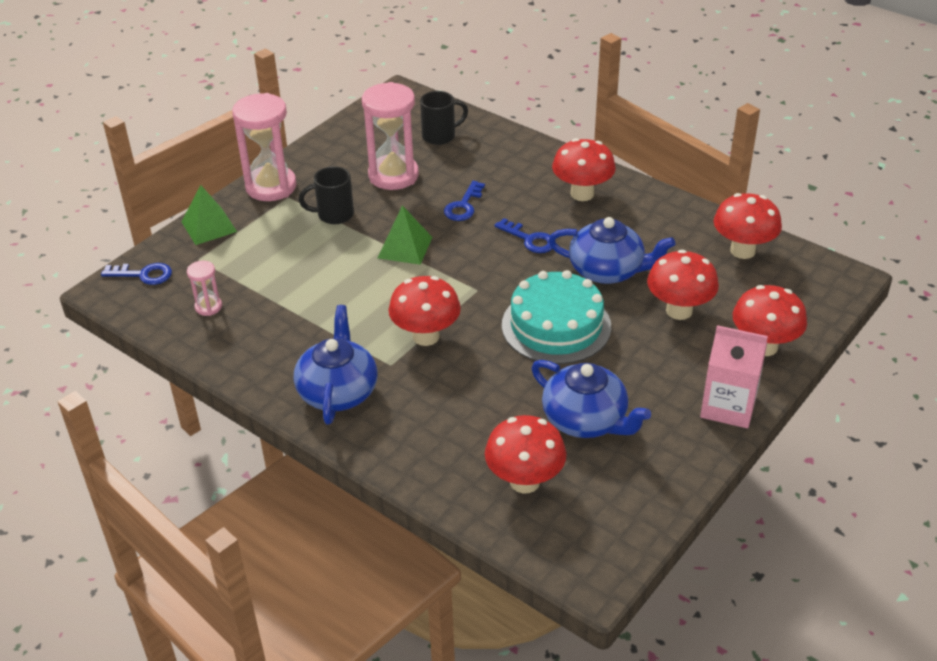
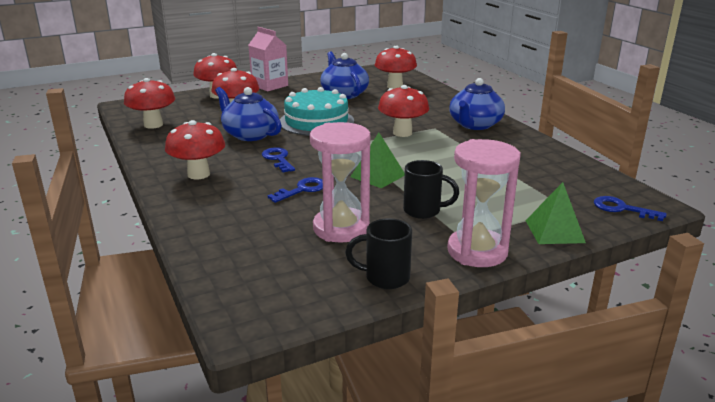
camera: 155 degrees left, 15 degrees down
pink hourglass [187,261,222,316] -> none
black mug [420,91,468,145] -> black mug moved to [345,218,412,289]

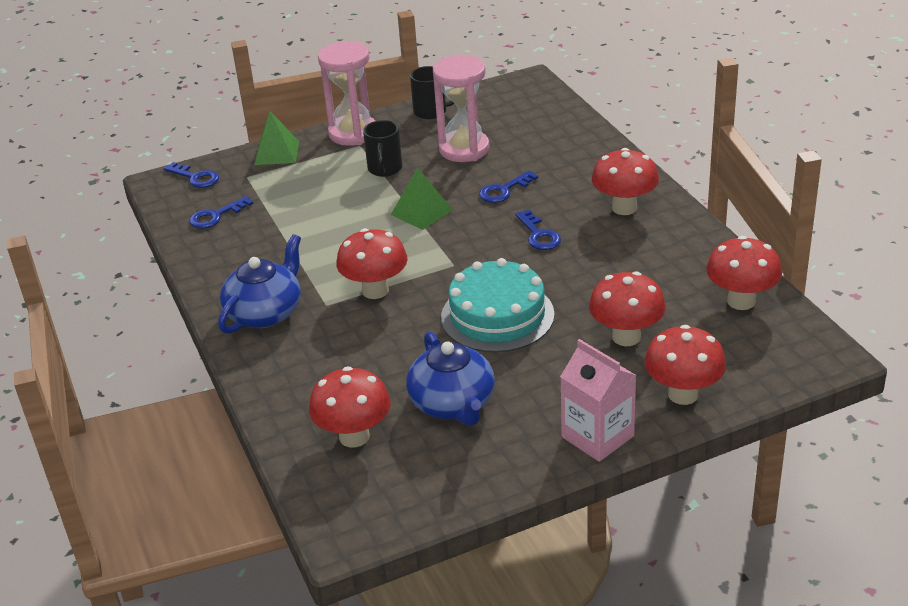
camera: 175 degrees left, 10 degrees up
blue teapot [215,87,282,141] -> none
black mug [403,160,459,219] -> black mug turned 105 degrees counterclockwise [363,120,402,177]
none -> blue key [189,196,253,229]

